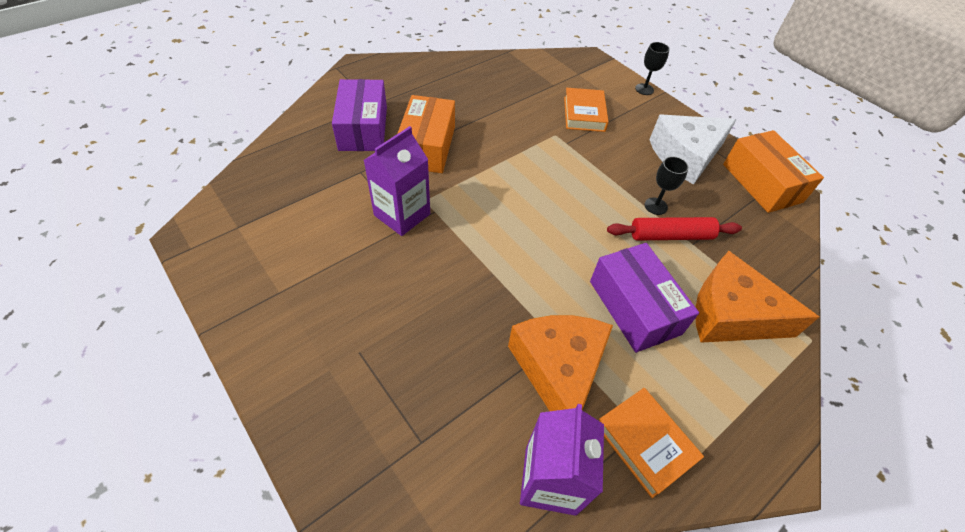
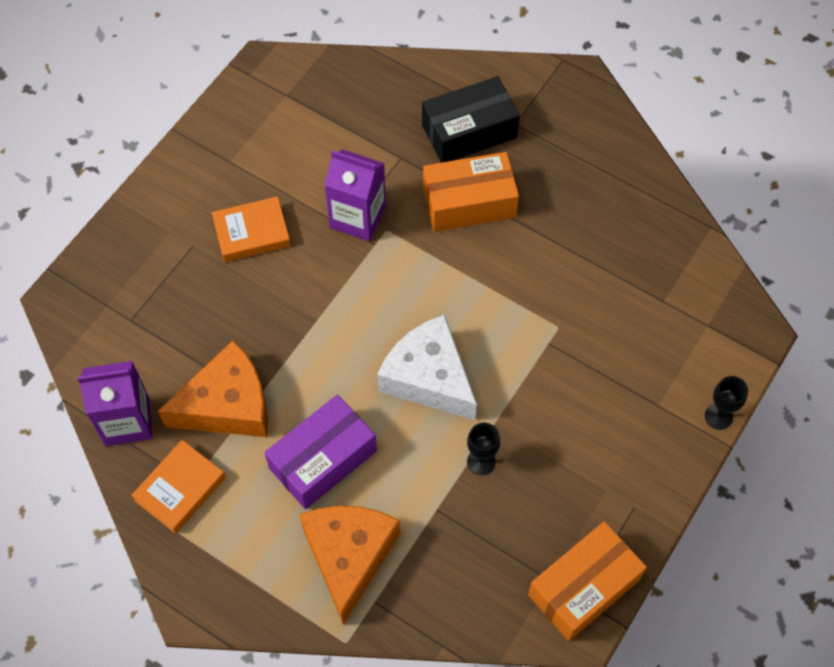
camera: 75 degrees right, 10 degrees up
purple box [332,79,387,151] -> black box [422,76,520,163]
orange book [564,88,609,132] -> orange book moved to [212,196,291,262]
red rolling pin [607,217,742,241] -> none
white cheese [649,114,737,185] -> white cheese moved to [377,315,477,420]

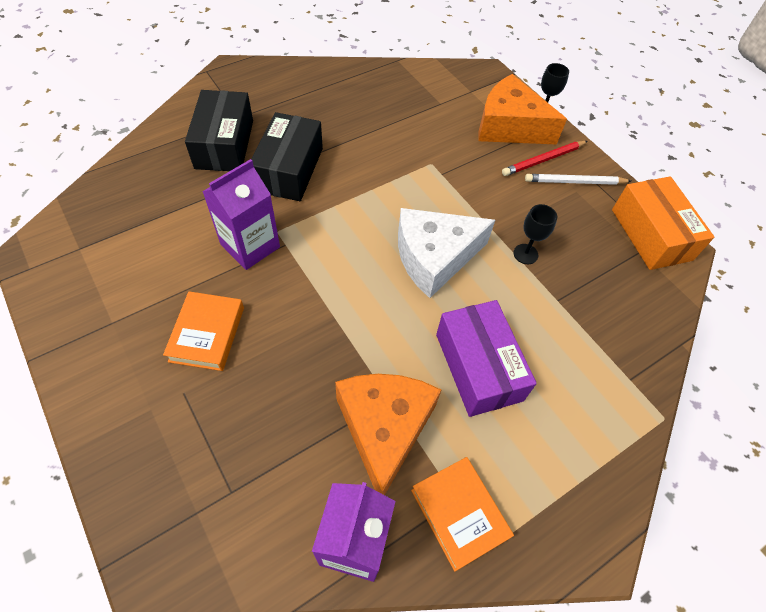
camera: 70 degrees left, 5 degrees down
orange cheese [299,506,400,625] -> orange cheese moved to [478,74,567,145]
orange box [423,152,519,232] -> black box [251,112,323,201]
none -> red pencil [502,141,588,176]
none -> white pencil [525,174,631,185]

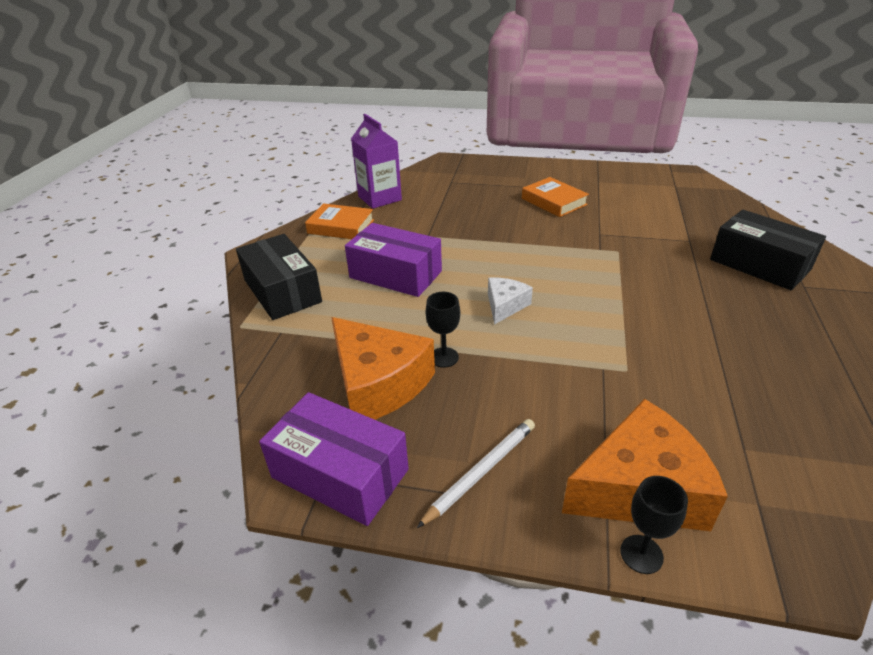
camera: 140 degrees right, 20 degrees down
purple carton [202,159,280,270] -> none
black box [251,112,323,201] -> black box moved to [236,234,322,320]
orange cheese [335,374,441,495] -> orange cheese moved to [331,317,435,420]
white cheese [398,208,495,298] -> white cheese [488,278,533,325], size x0.52
red pencil [502,141,588,176] -> none
orange box [612,176,714,270] -> purple box [259,392,409,526]

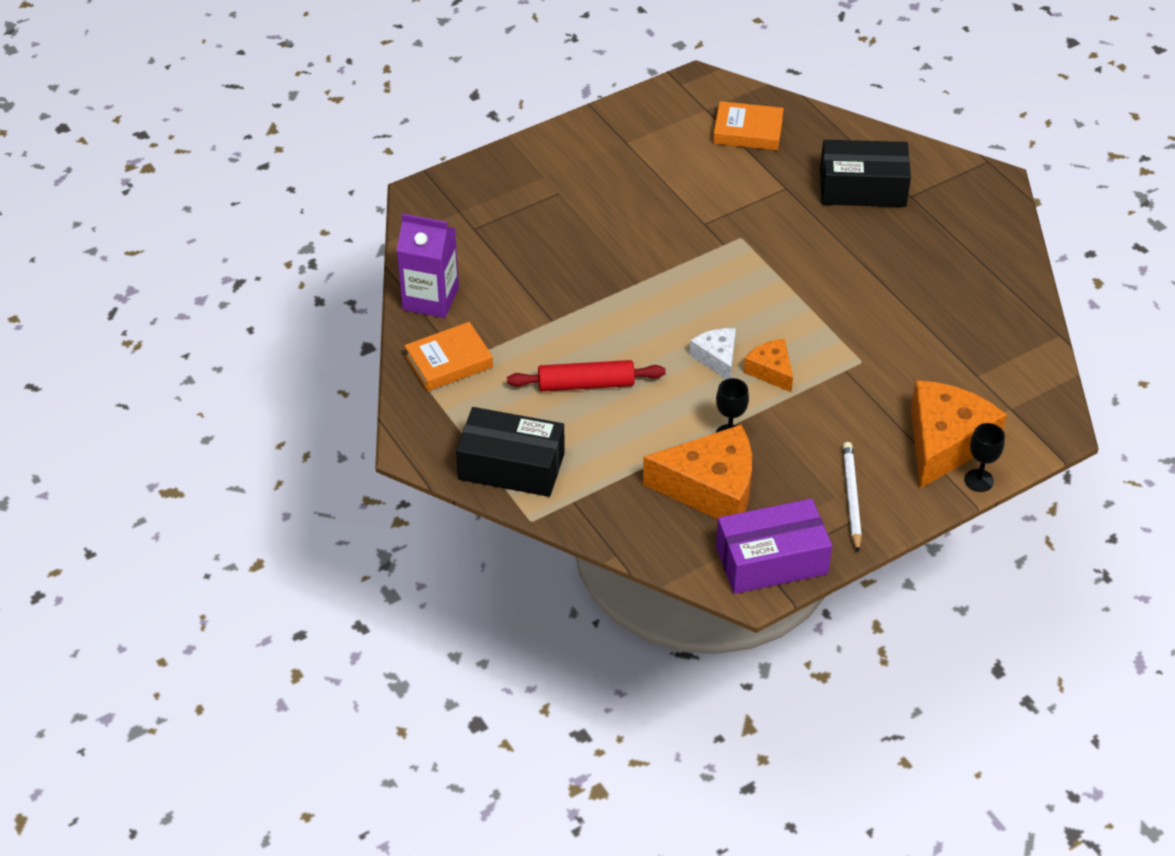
camera: 45 degrees left, 10 degrees up
purple box [345,223,442,297] -> red rolling pin [507,360,665,391]
orange book [522,177,589,217] -> orange book moved to [713,101,784,150]
none -> orange cheese [743,339,793,392]

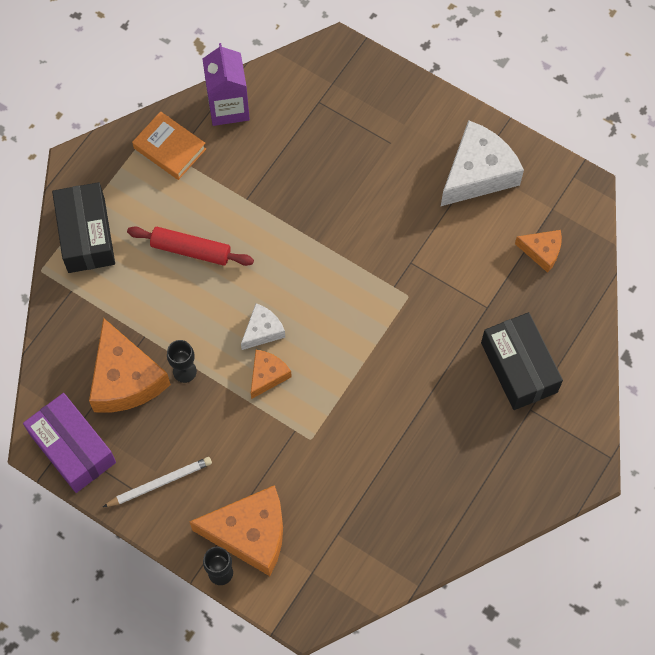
camera: 65 degrees right, 20 degrees up
red rolling pin [507,360,665,391] -> red rolling pin turned 45 degrees counterclockwise [127,227,254,266]
orange book [713,101,784,150] -> orange cheese [515,230,562,273]
none -> white cheese [441,120,524,206]

